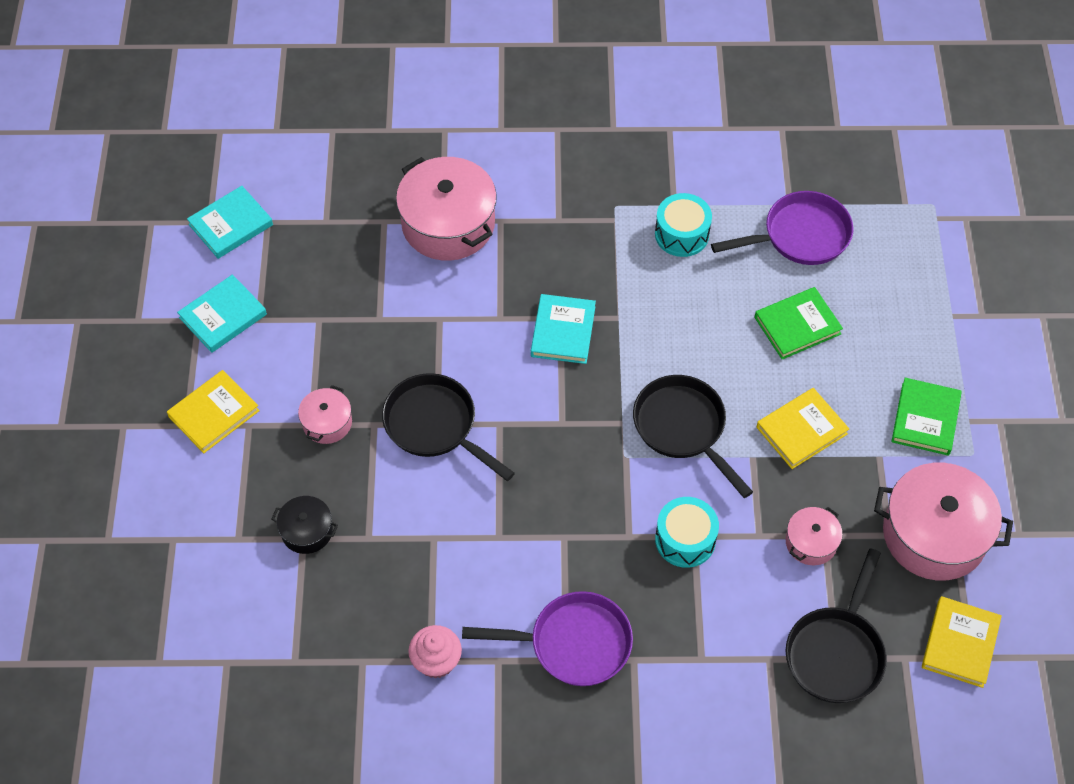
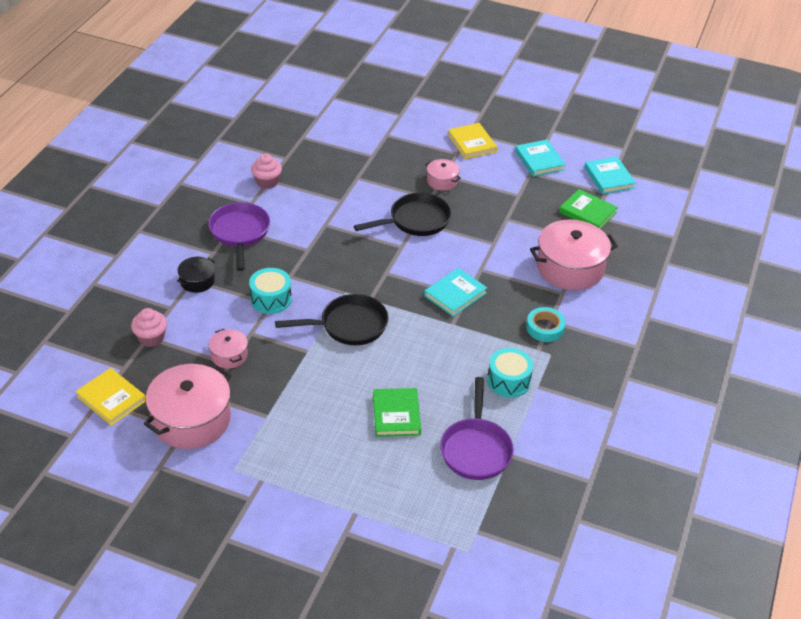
camera: 110 degrees right, 15 degrees down
black pot [272,496,338,554] -> black pot moved to [177,257,215,293]
purple pan [462,591,633,686] -> purple pan turned 150 degrees clockwise [208,202,270,271]
turquoise book [531,294,596,364] -> turquoise book turned 75 degrees counterclockwise [424,268,487,316]
yellow book [757,388,849,469] -> none
black pan [786,548,887,703] -> pink cupcake [131,308,167,347]
green book [891,378,962,456] -> green book moved to [559,189,618,229]
none -> turquoise tape [526,307,566,342]

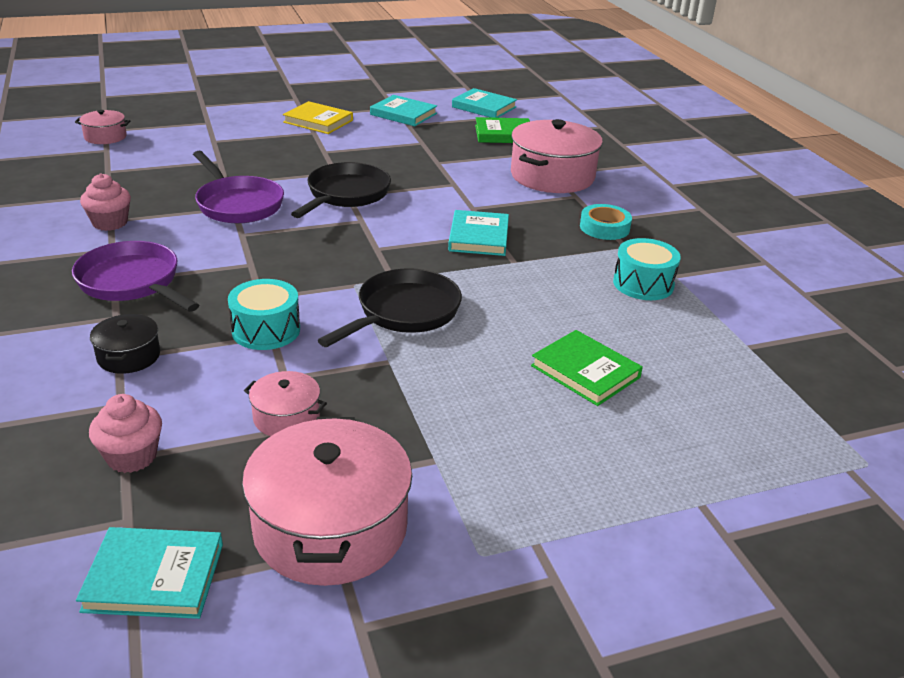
camera: 40 degrees left, 10 degrees down
yellow book [76,368,146,426] -> turquoise book [76,527,223,619]
pink pot [425,159,461,191] -> pink pot moved to [75,110,130,144]
purple pan [440,377,514,480] -> purple pan moved to [193,151,284,223]

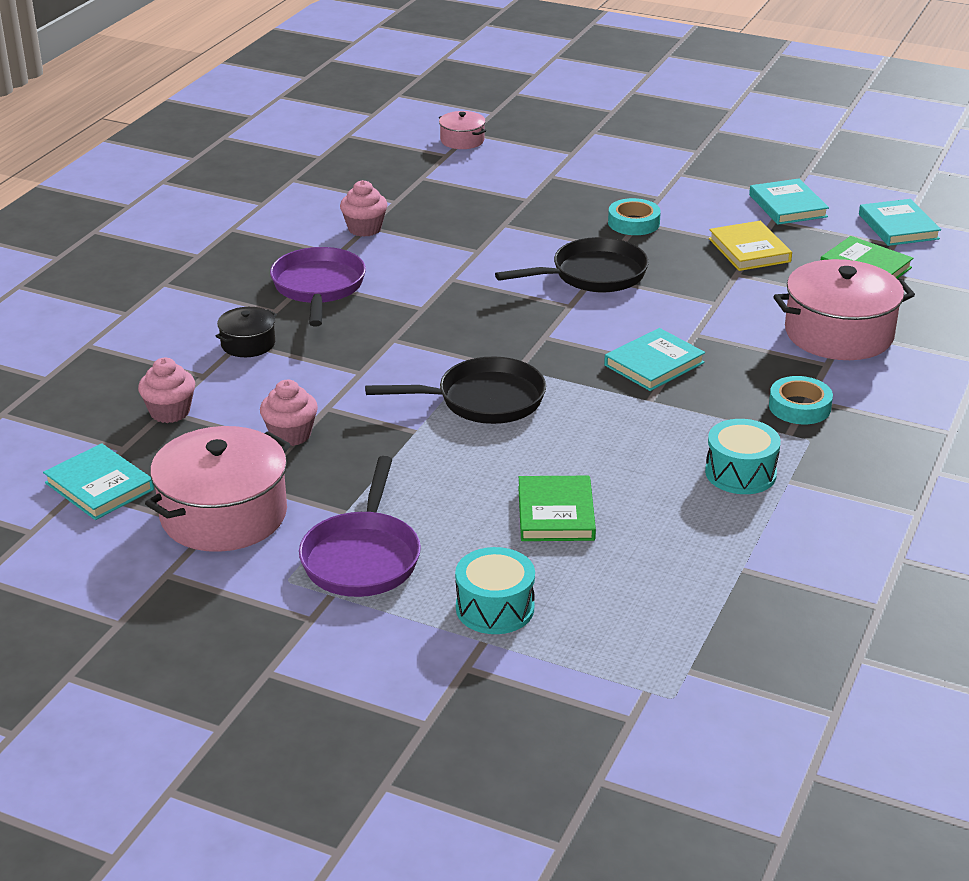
camera: 45 degrees right, 0 degrees up
purple pan [193,151,284,223] -> purple pan moved to [299,456,421,597]
turquoise drum [228,279,300,350] -> turquoise drum moved to [455,547,535,634]
pink pot [244,371,327,436] -> pink cupcake [260,380,318,446]
yellow book [283,101,353,134] -> yellow book moved to [709,221,792,271]
none -> turquoise tape [608,198,661,235]

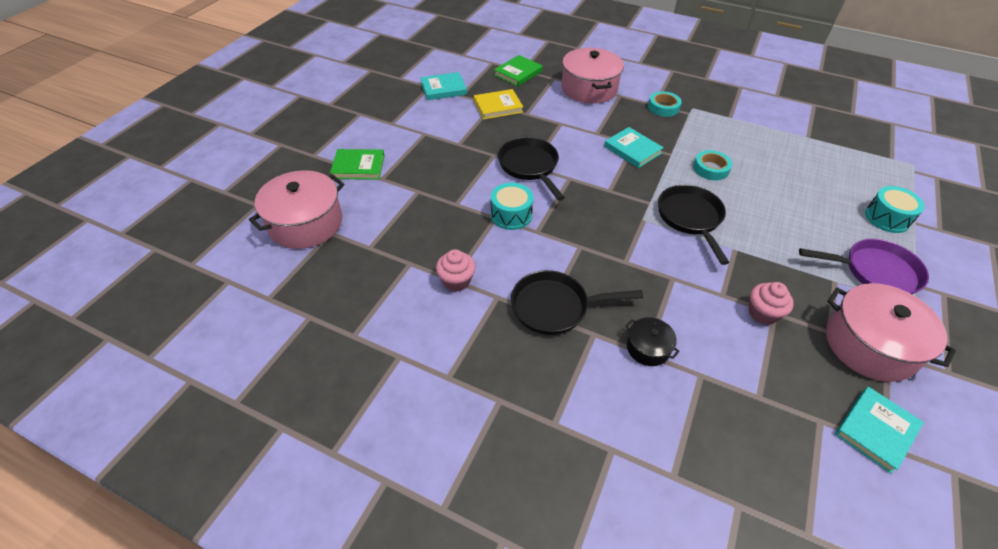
camera: 90 degrees left, 15 degrees up
pink cupcake [138,358,195,423] -> none
purple pan [270,247,366,327] -> black pan [511,270,643,335]
pink pot [439,111,486,149] -> pink pot [249,170,344,249], size x2.01
green book [518,476,596,541] -> green book moved to [330,149,385,180]
turquoise tape [608,198,661,235] -> turquoise tape moved to [693,150,732,180]
turquoise drum [705,419,781,494] -> turquoise drum moved to [491,183,534,230]
turquoise book [859,199,941,246] -> none

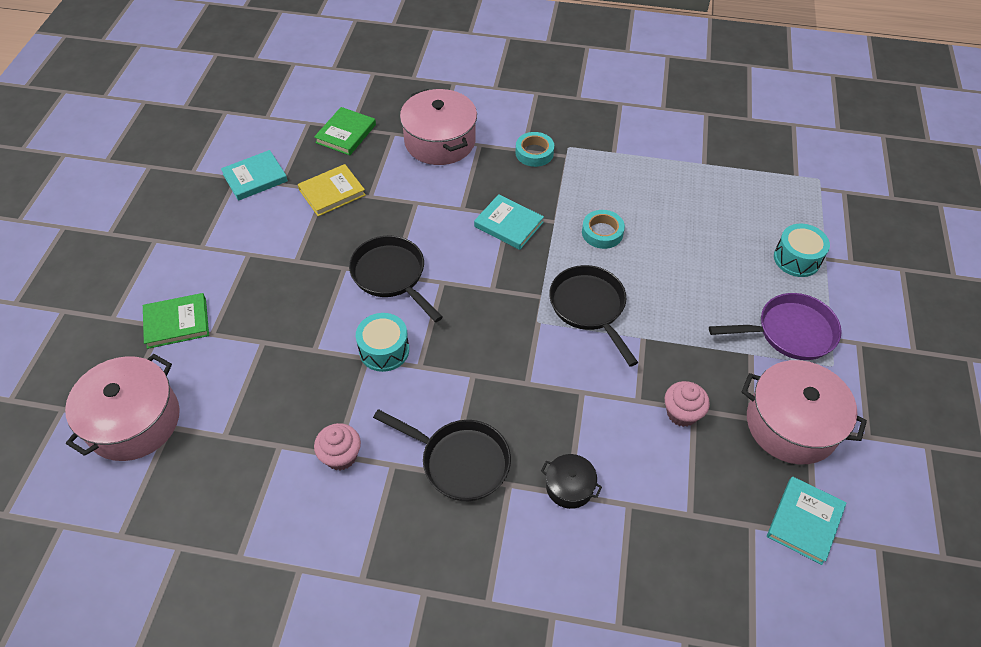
camera: 15 degrees left, 5 degrees up
black pan [511,270,643,335] -> black pan turned 135 degrees counterclockwise [373,409,511,501]

